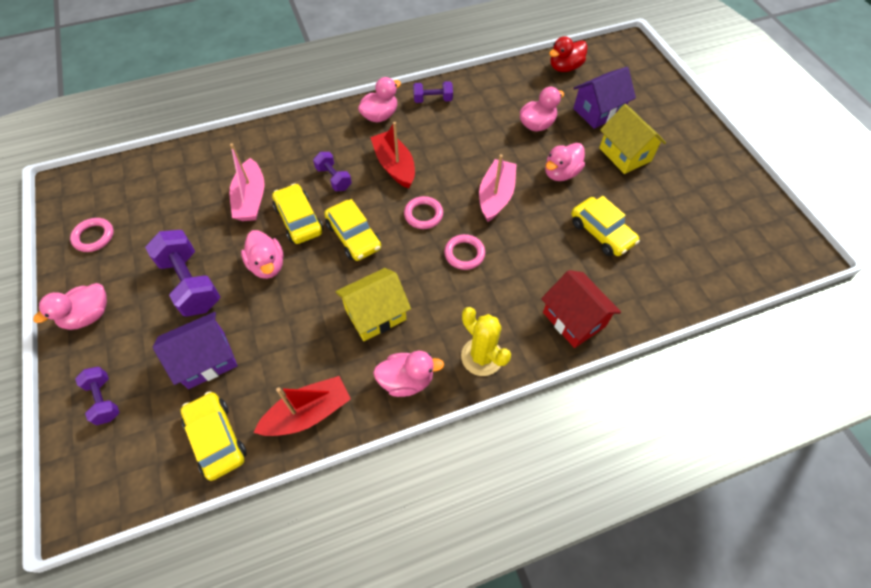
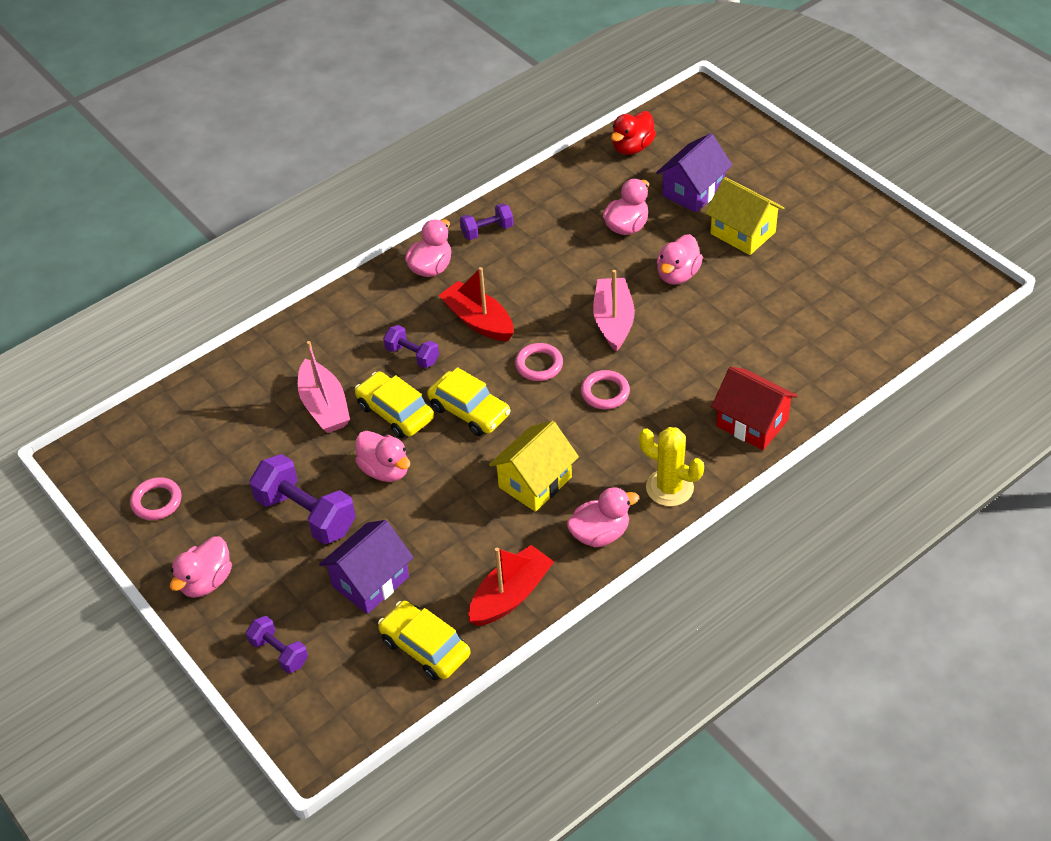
camera: 15 degrees left, 10 degrees down
yellow car [571,196,640,256] -> none

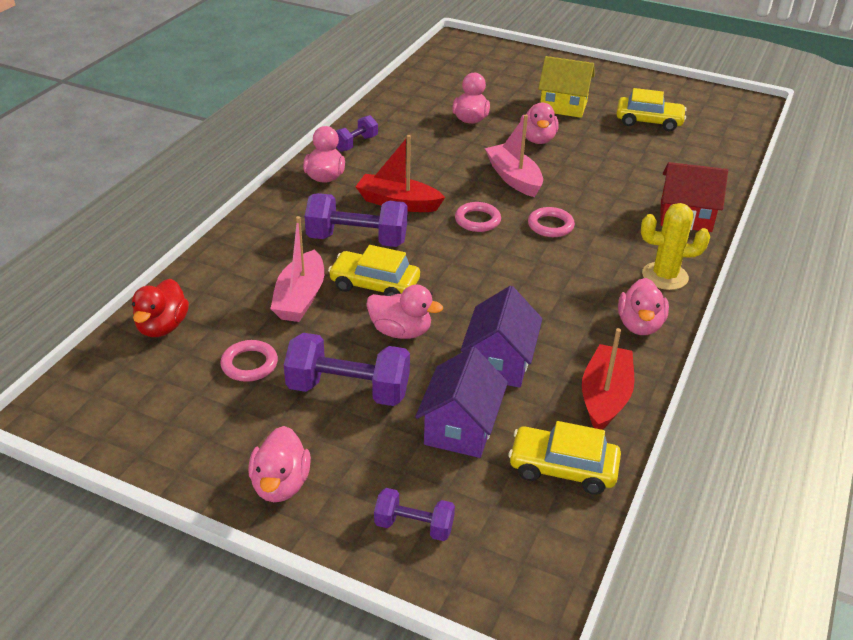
camera: 30 degrees left, 10 degrees down
pink ring [130,477,181,520] -> pink ring moved to [220,340,278,382]
pink boat [298,341,350,433] -> pink boat turned 60 degrees clockwise [270,216,324,322]
purple dumbbell [383,325,439,368] -> purple dumbbell [305,193,408,247], size x1.78
yellow car [427,367,511,436] -> yellow car moved to [616,88,687,131]
yellow house [489,421,579,512] -> none
pink duck [567,487,639,547] -> pink duck turned 150 degrees clockwise [618,278,669,335]
red duck [611,111,656,155] -> red duck moved to [132,279,189,337]
purple house [656,133,733,213] -> purple house moved to [461,286,542,388]

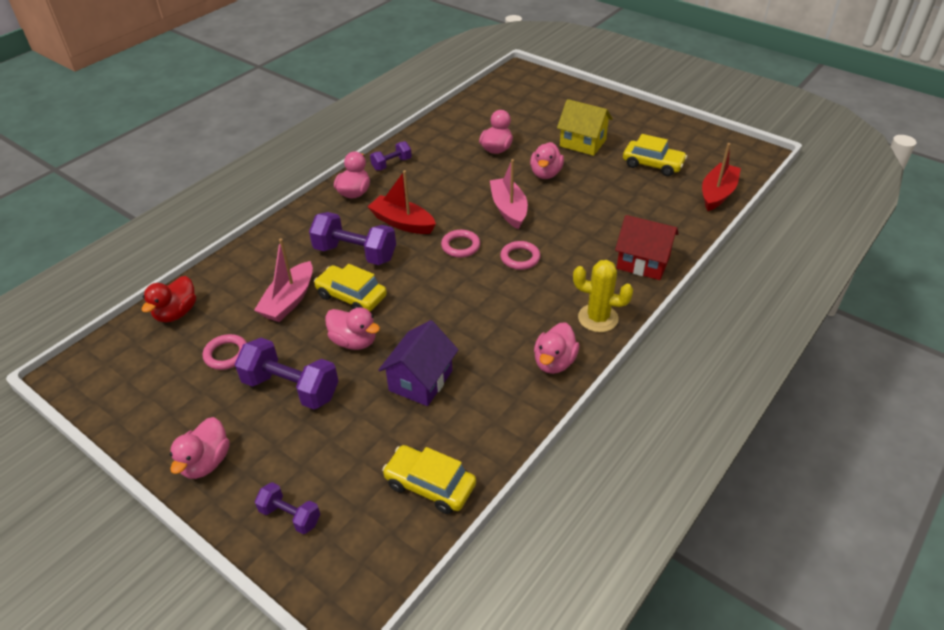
camera: 15 degrees right, 5 degrees up
purple house [415,347,508,458] -> none
red boat [582,328,634,430] -> red boat moved to [702,143,741,211]

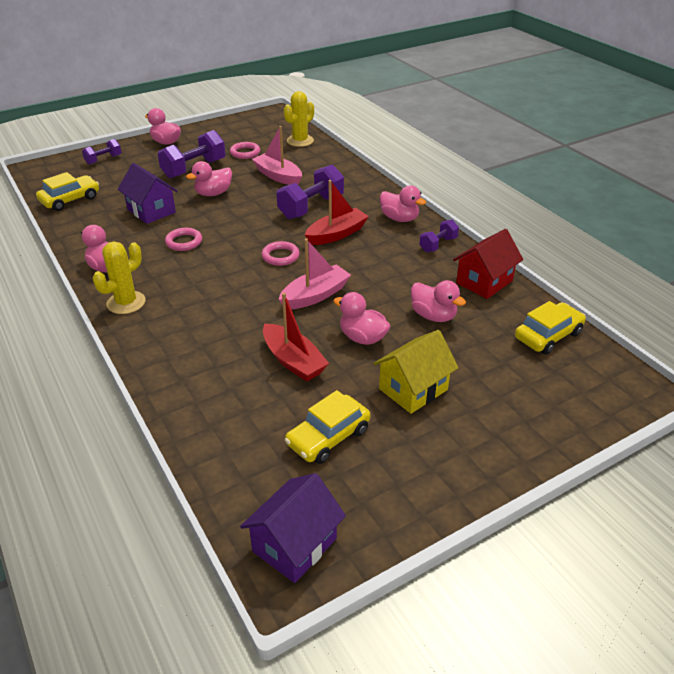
camera: 110 degrees right, 5 degrees down
red duck [142,276,196,323] -> yellow cactus [284,91,314,147]
yellow car [314,264,387,311] -> yellow car moved to [515,301,586,355]
purple dumbbell [370,141,412,171] -> purple dumbbell turned 60 degrees clockwise [420,220,459,252]
pink boat [490,159,528,229] -> pink boat turned 45 degrees counterclockwise [279,238,351,309]
pink ring [500,241,540,270] -> pink ring moved to [165,228,202,251]
red house [615,215,679,280] -> red house moved to [453,229,523,299]
red boat [702,143,741,211] -> red boat moved to [263,293,329,382]
none -> purple house [240,473,346,583]

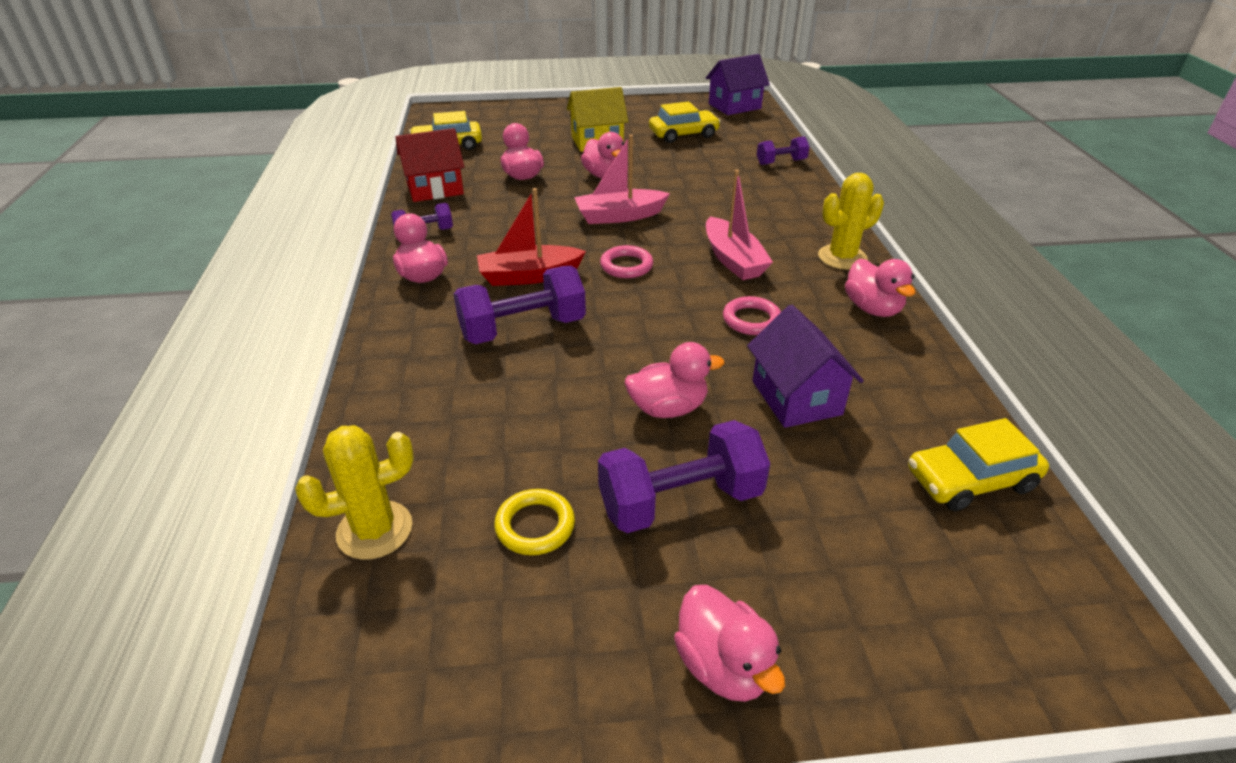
camera: 155 degrees left, 0 degrees up
purple dumbbell [82,139,121,165] -> purple dumbbell moved to [757,136,810,165]
pink ring [230,142,260,159] -> yellow ring [494,489,575,555]
pink boat [252,126,302,185] -> pink boat moved to [706,170,773,280]
red boat [263,293,329,382] -> none

